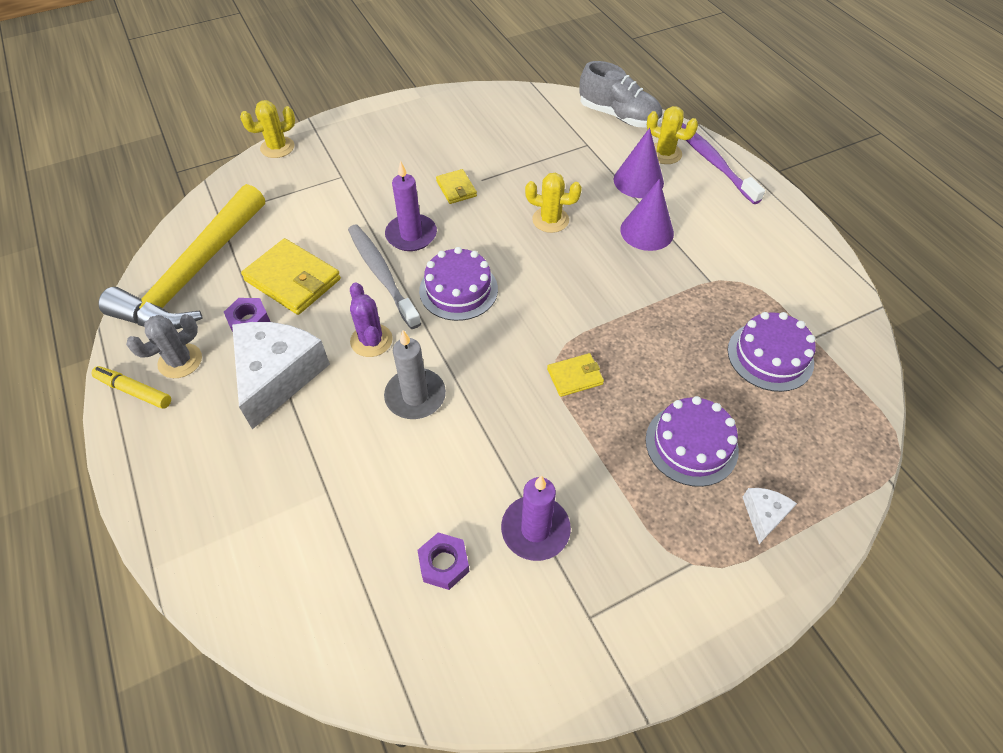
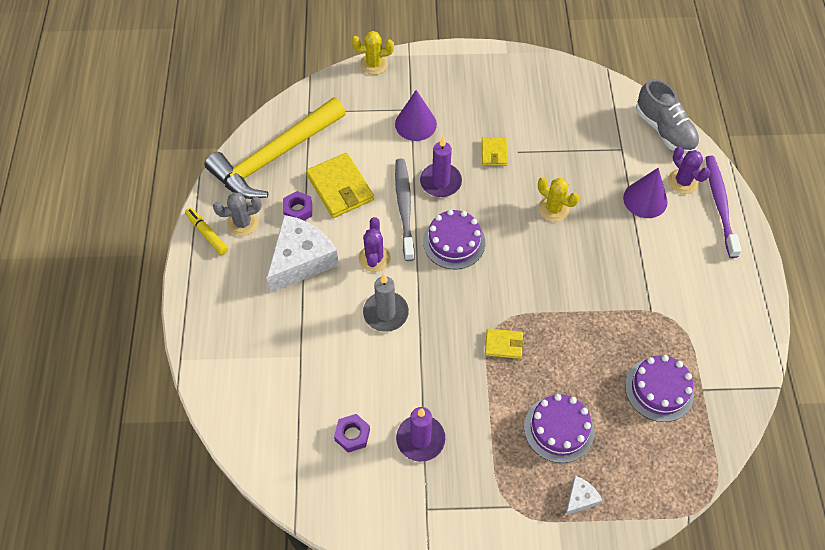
camera: 25 degrees right, 5 degrees up
purple cone [620,179,674,251] -> purple cone moved to [395,90,437,141]
yellow cactus [647,106,698,164] -> purple cactus [668,147,711,194]

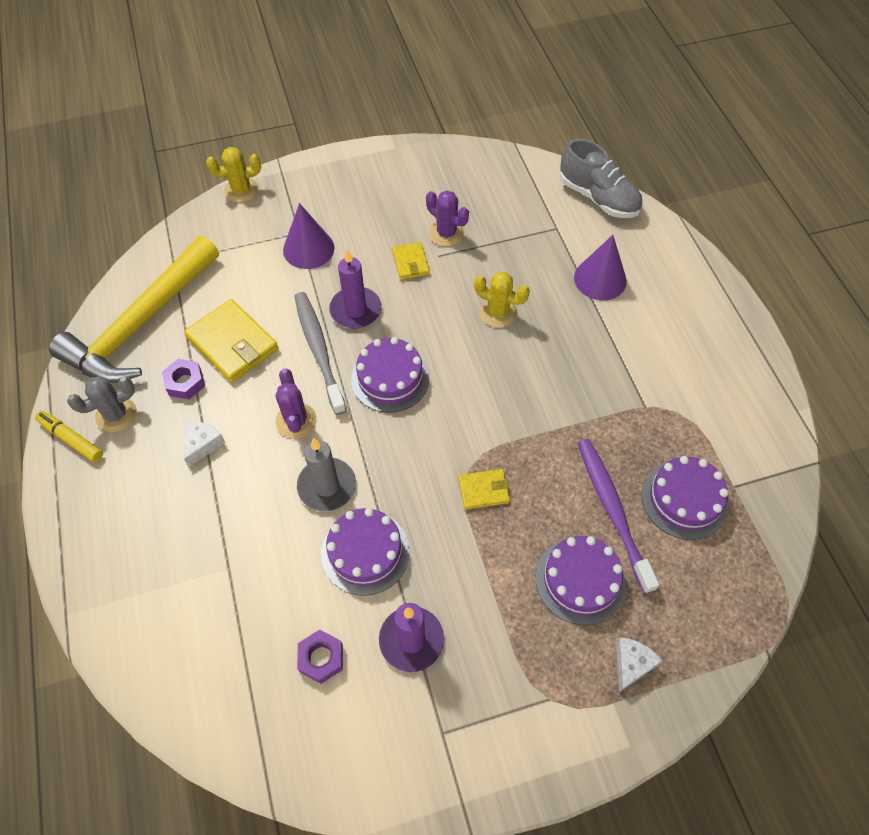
camera: 15 degrees left, 0 degrees up
white cheese [267,215,339,293] -> white cheese [184,421,226,467], size x0.45
purple cactus [668,147,711,194] -> purple cactus moved to [426,191,469,247]
purple toothbrush [706,156,742,258] -> purple toothbrush moved to [578,439,659,594]
none -> purple cake [321,508,410,596]

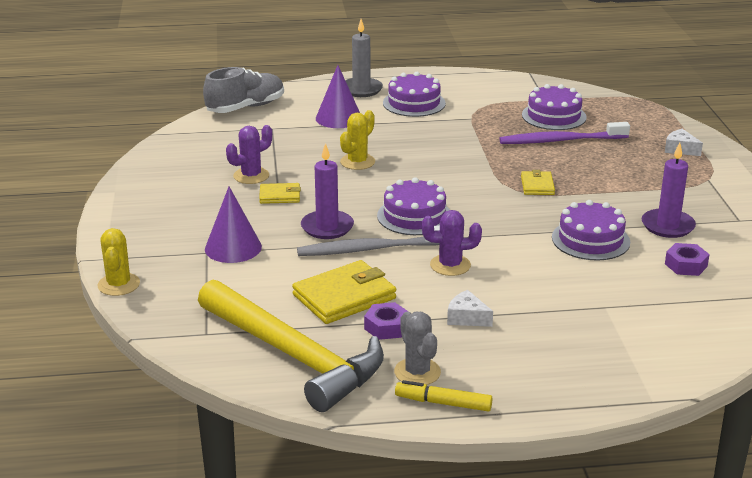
camera: 80 degrees left, 30 degrees down
yellow marker [35,411,103,462] -> yellow marker turned 60 degrees clockwise [395,380,492,411]
grey candle [297,438,356,511] -> grey candle moved to [345,19,383,97]
purple cake [536,536,626,625] -> purple cake moved to [383,72,446,117]

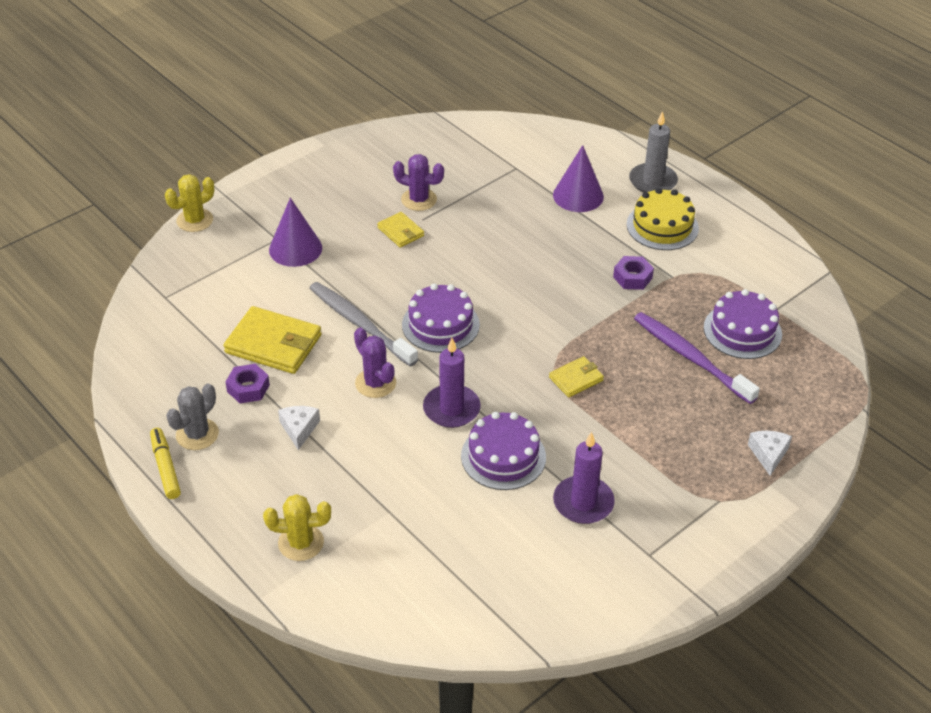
camera: 55 degrees right, 15 degrees up
yellow hammer [198,279,384,412] -> none
grey shoe [203,67,284,113] -> none
purple candle [301,143,354,239] -> purple candle moved to [423,338,481,428]
yellow cactus [340,110,375,170] -> yellow cactus moved to [263,494,331,561]
purple cake [383,72,446,117] -> yellow cake [626,188,699,250]
purple nut [665,243,710,276] -> purple nut moved to [613,256,654,290]

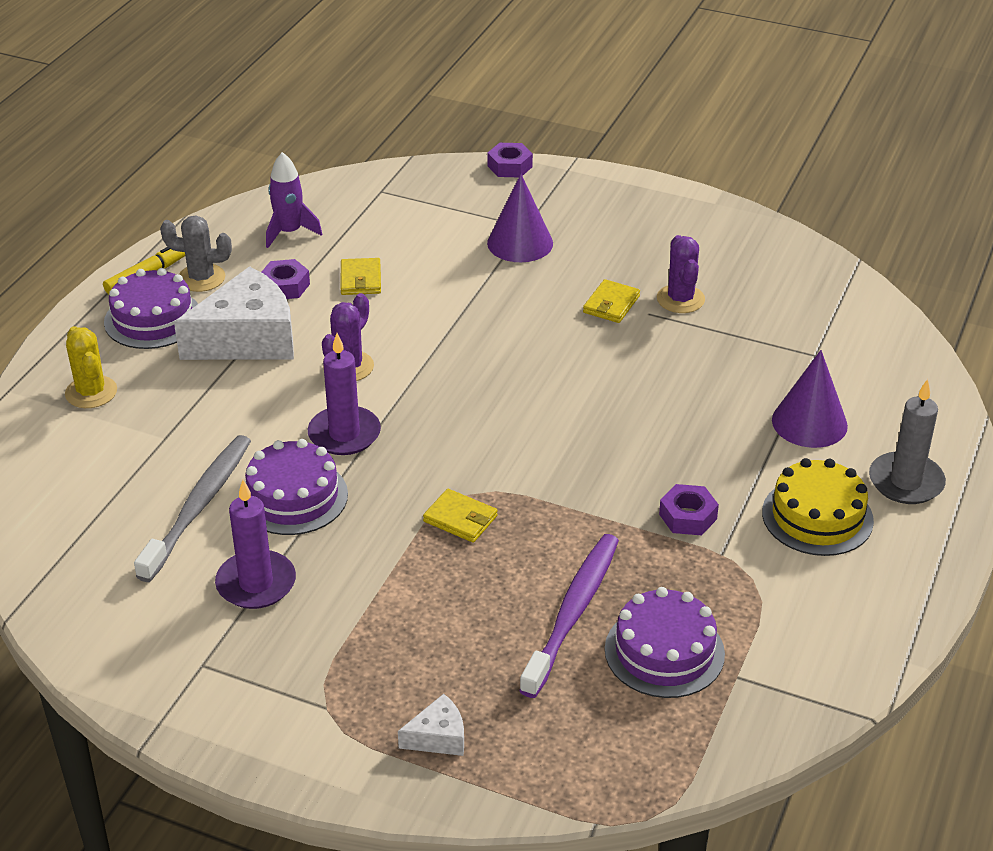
camera: 65 degrees right, 5 degrees down
yellow cactus [165,174,214,232] -> purple nut [487,143,533,177]
yellow wallet [223,306,322,374] -> yellow wallet [341,258,381,295], size x0.54
white cheese [278,406,320,450] -> white cheese [174,266,294,360], size x2.21
grey toothbrush [310,282,418,367] -> grey toothbrush moved to [134,435,251,582]
purple cake [402,283,480,353] -> purple cake moved to [104,268,198,349]
none -> purple rocket [266,152,322,248]

